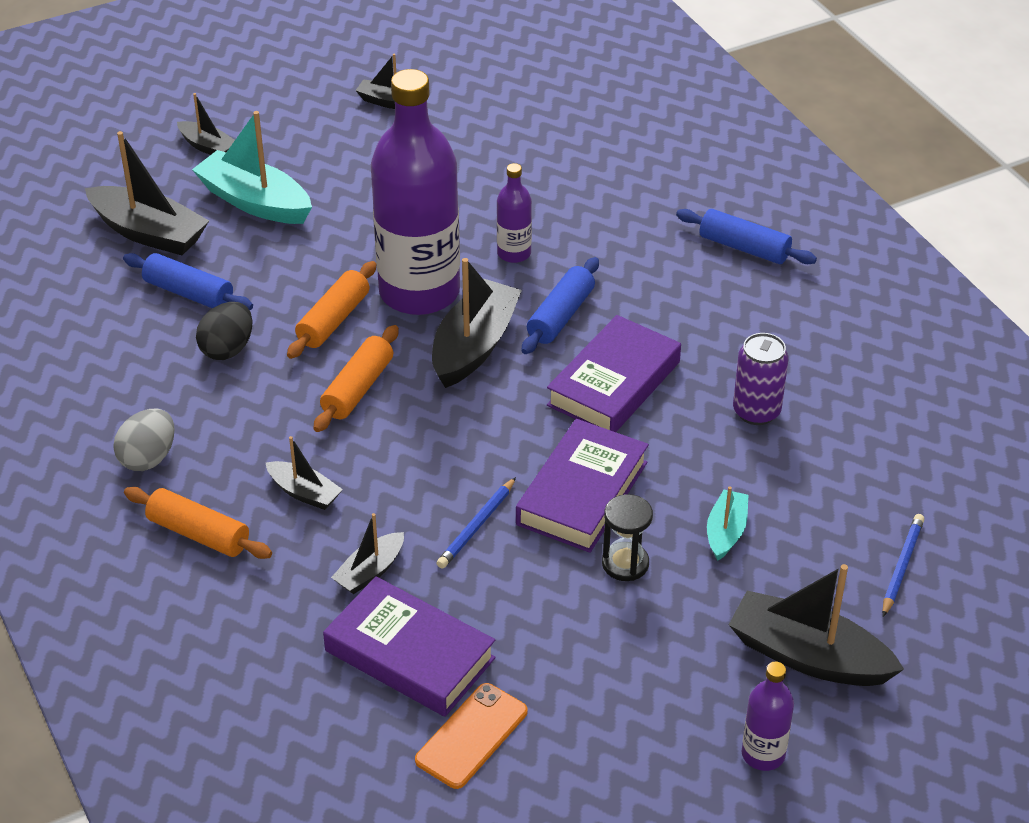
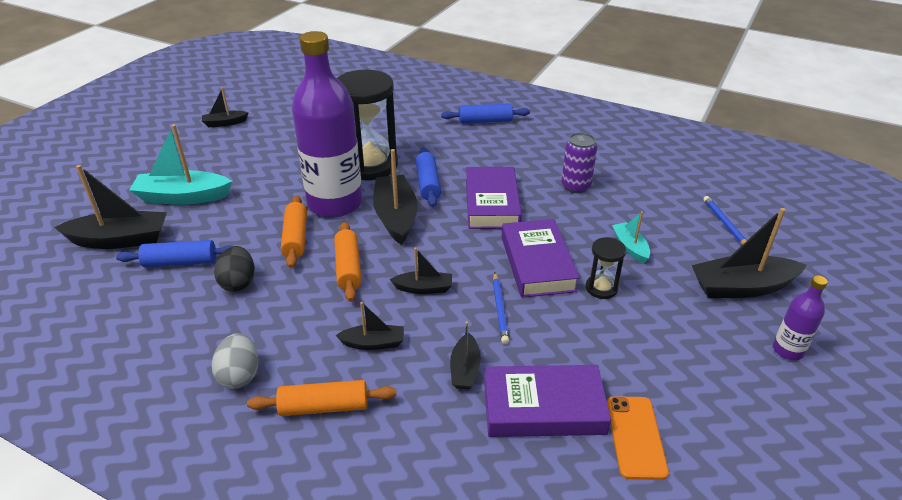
camera: 35 degrees left, 5 degrees down
black boat [177,93,235,155] -> black boat moved to [390,248,452,294]
purple bottle [497,163,532,263] -> black hourglass [337,70,398,180]

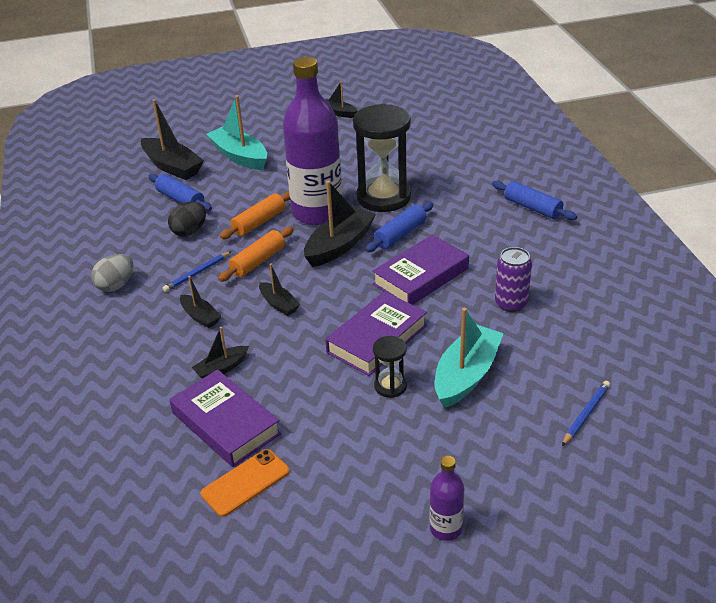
camera: 50 degrees right, 0 degrees up
orange rolling pin [247,380,397,416] -> none
blue pencil [493,272,509,344] -> blue pencil moved to [163,251,232,292]
turquoise boat [612,211,650,263] -> turquoise boat [435,308,504,408], size x1.84
black boat [692,208,807,298] -> none

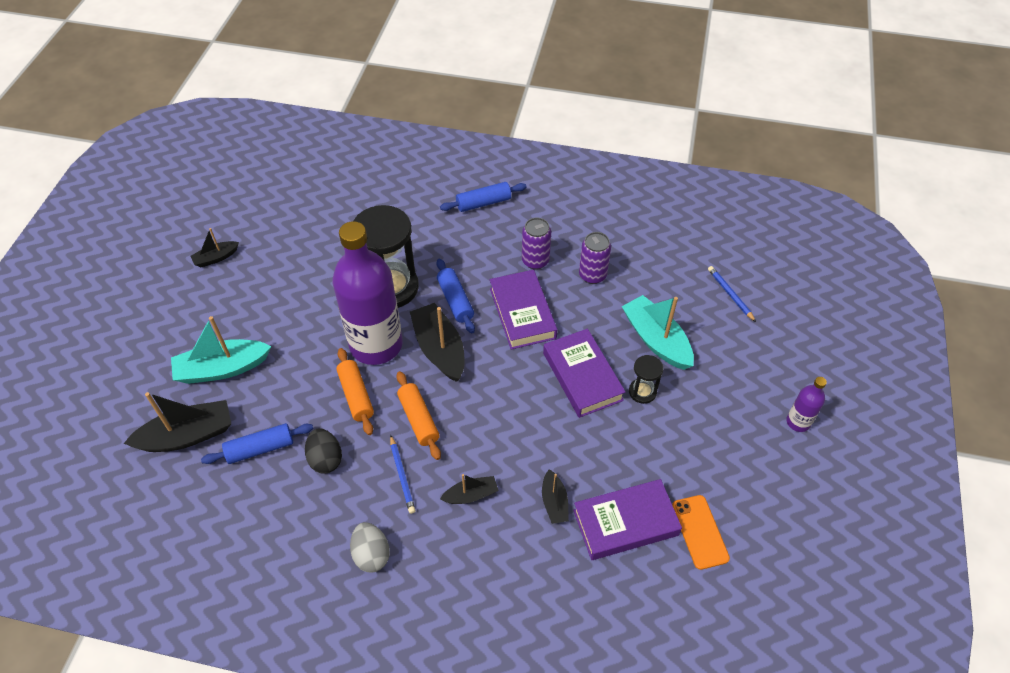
camera: 65 degrees left, 15 degrees up
black boat [259,263,300,316] -> none
none -> purple can [522,218,551,270]

